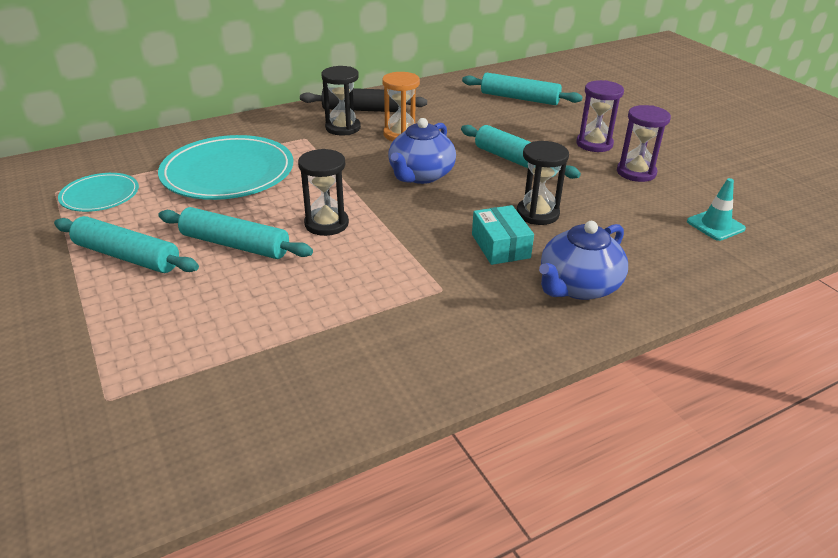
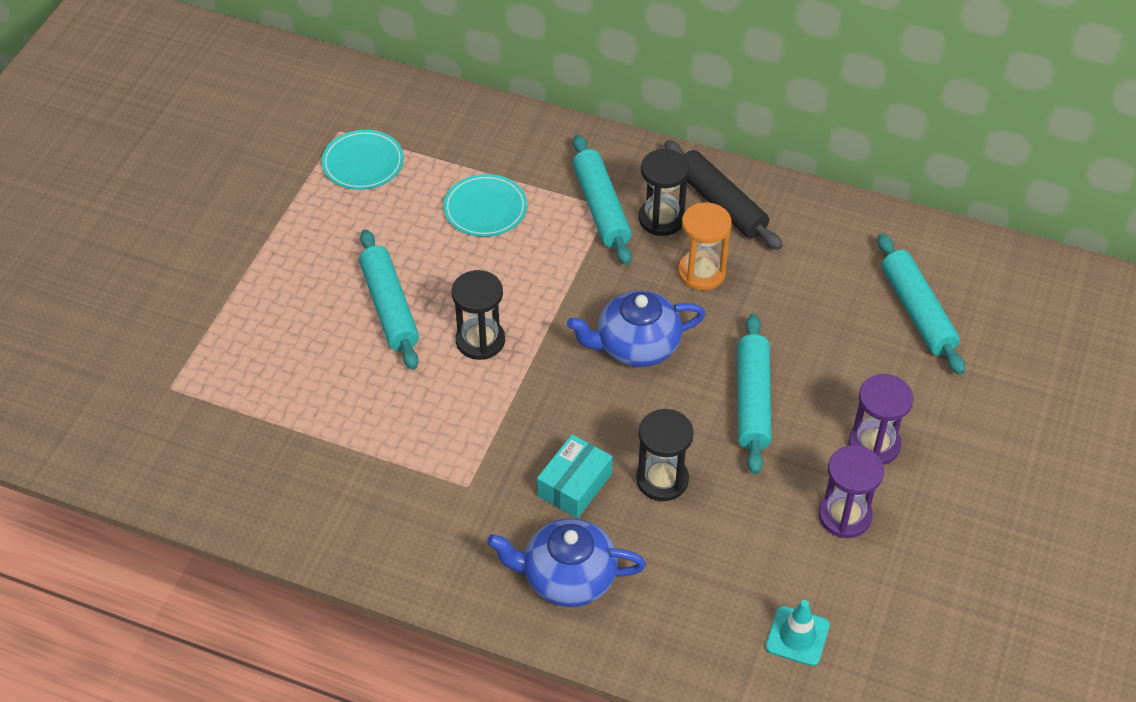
camera: 50 degrees right, 15 degrees up
turquoise rolling pin [54,216,199,273] -> turquoise rolling pin moved to [573,135,632,265]
turquoise plate [158,135,293,200] -> turquoise plate [443,174,527,237], size x0.54

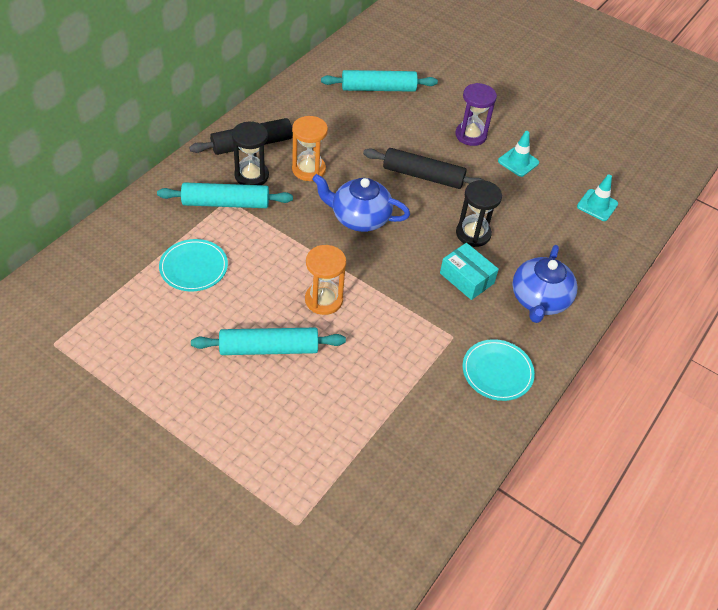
camera: 80 degrees left, 0 degrees up
turquoise plate [322,130,404,190] -> turquoise plate moved to [463,339,535,401]
black hourglass [452,270,505,360] -> orange hourglass [305,245,346,315]
blue teapot [567,290,705,367] -> blue teapot turned 105 degrees clockwise [312,174,410,232]
turquoise rolling pin [737,314,772,474] -> black rolling pin [363,148,485,189]
purple hourglass [818,445,884,538] -> turquoise traffic cone [498,131,539,177]

